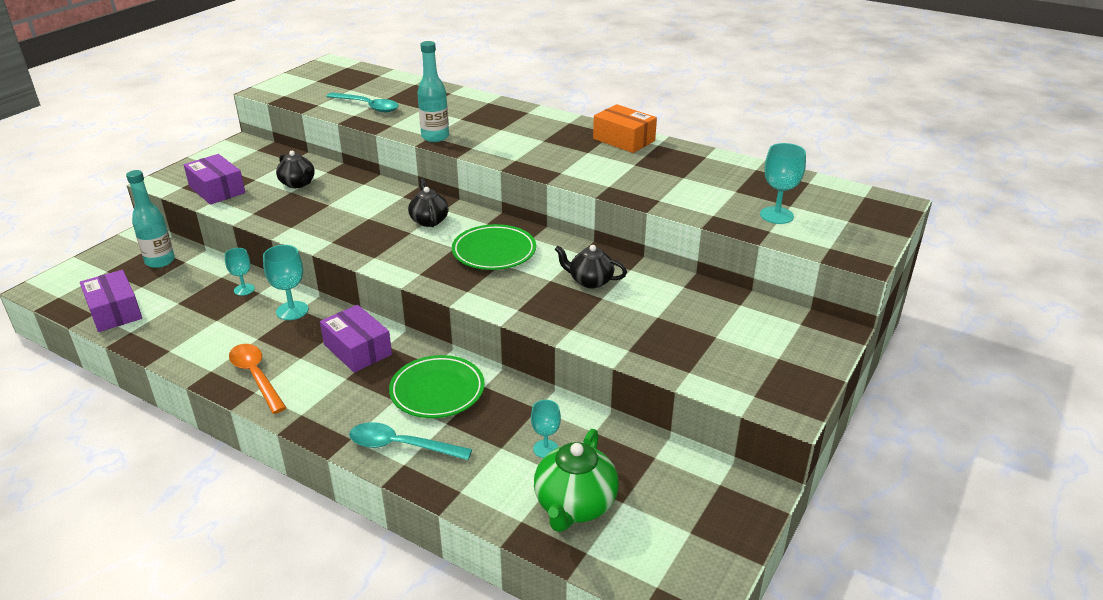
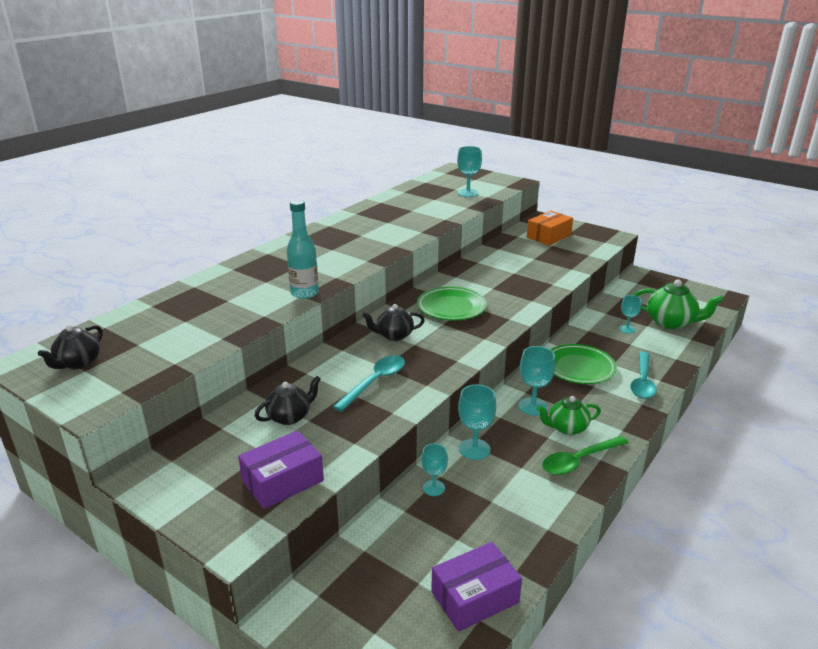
camera: 85 degrees left, 5 degrees down
turquoise bottle [126,170,175,268] -> none
orange spoon [229,344,287,414] -> green spoon [542,436,629,475]
purple box [320,305,392,373] -> turquoise goblet [518,346,555,416]
turquoise spoon [326,92,399,112] -> turquoise spoon moved to [333,356,405,412]
black teapot [555,245,627,288] -> black teapot moved to [38,325,103,369]
orange box [593,104,657,153] -> orange box moved to [527,211,573,246]
none -> green teapot [537,396,601,435]

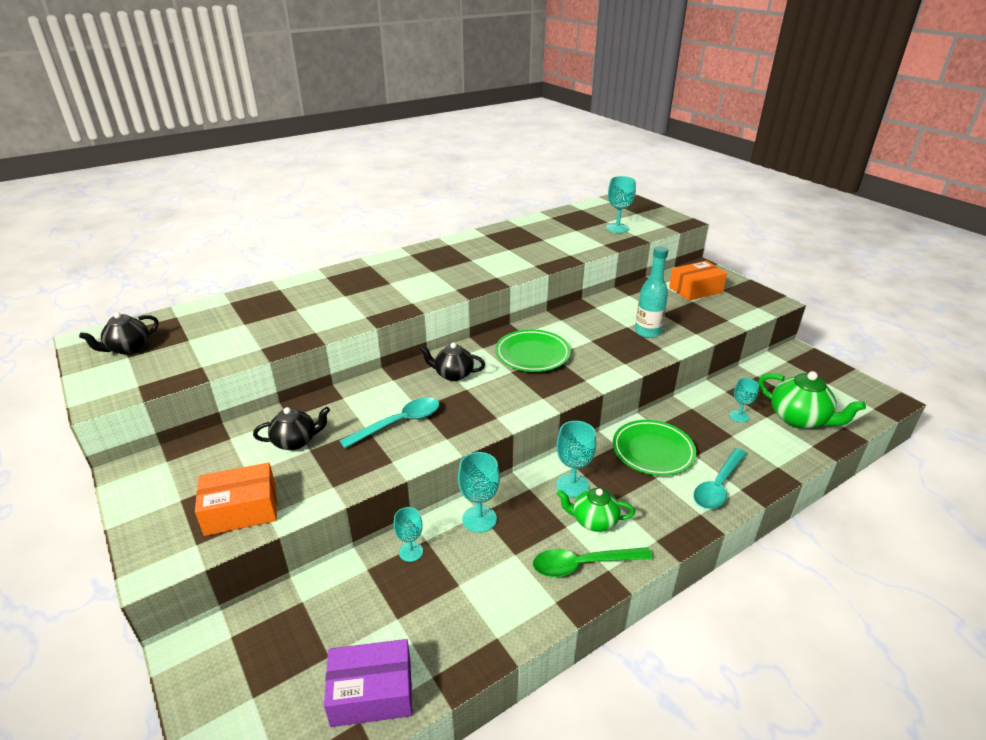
camera: 20 degrees right, 5 degrees up
purple box [238,430,324,509] -> orange box [195,462,277,536]
turquoise bottle [287,200,319,299] -> turquoise bottle moved to [635,246,668,338]

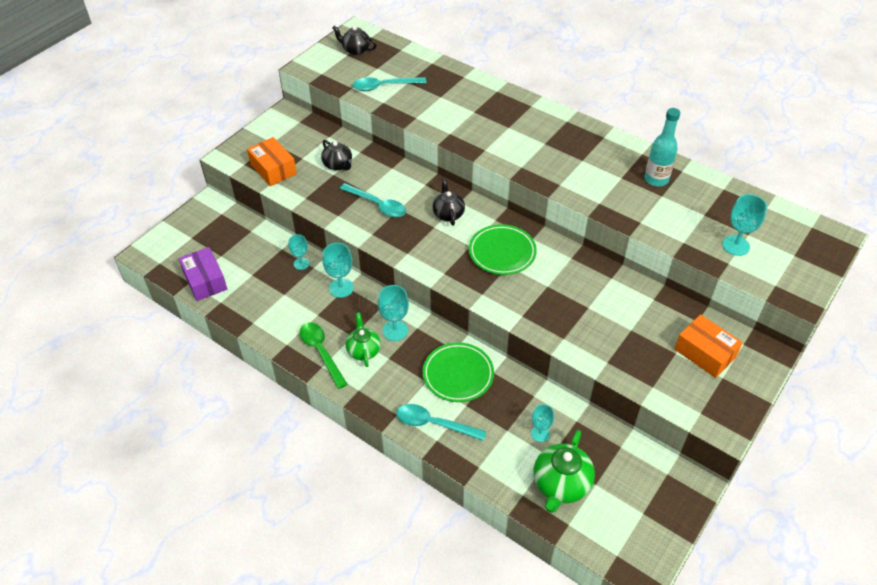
camera: 70 degrees right, 15 degrees up
turquoise bottle [635,246,668,338] -> turquoise bottle moved to [644,108,680,187]
none -> turquoise spoon [353,77,426,91]

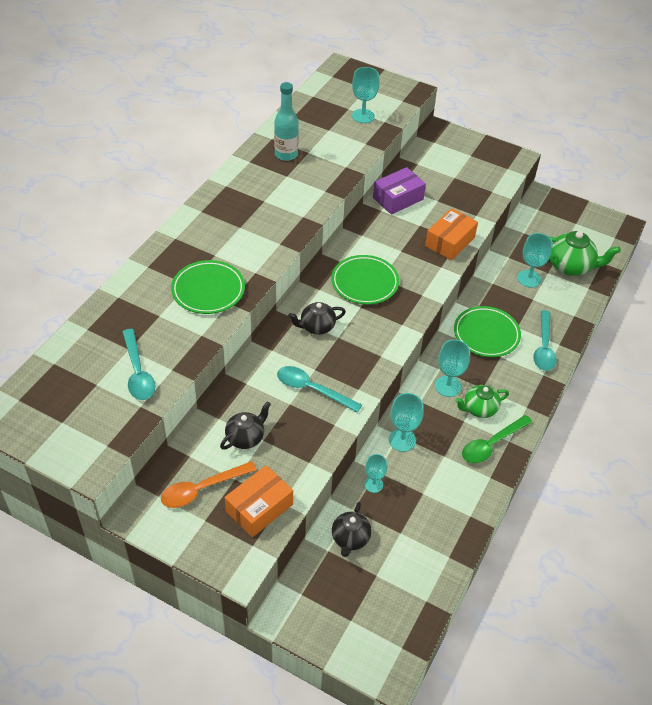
camera: 100 degrees left, 0 degrees up
purple box [179,247,227,301] -> purple box moved to [373,167,426,215]
black teapot [332,26,377,55] -> black teapot moved to [332,502,372,557]
turquoise spoon [339,183,406,217] -> turquoise spoon turned 90 degrees counterclockwise [277,366,362,413]
turquoise goblet [531,404,554,442] -> turquoise goblet [517,233,553,288], size x1.52
orange box [674,314,743,378] -> orange box moved to [425,208,478,260]
none -> orange spoon [161,461,257,508]
none -> green plate [171,260,245,314]

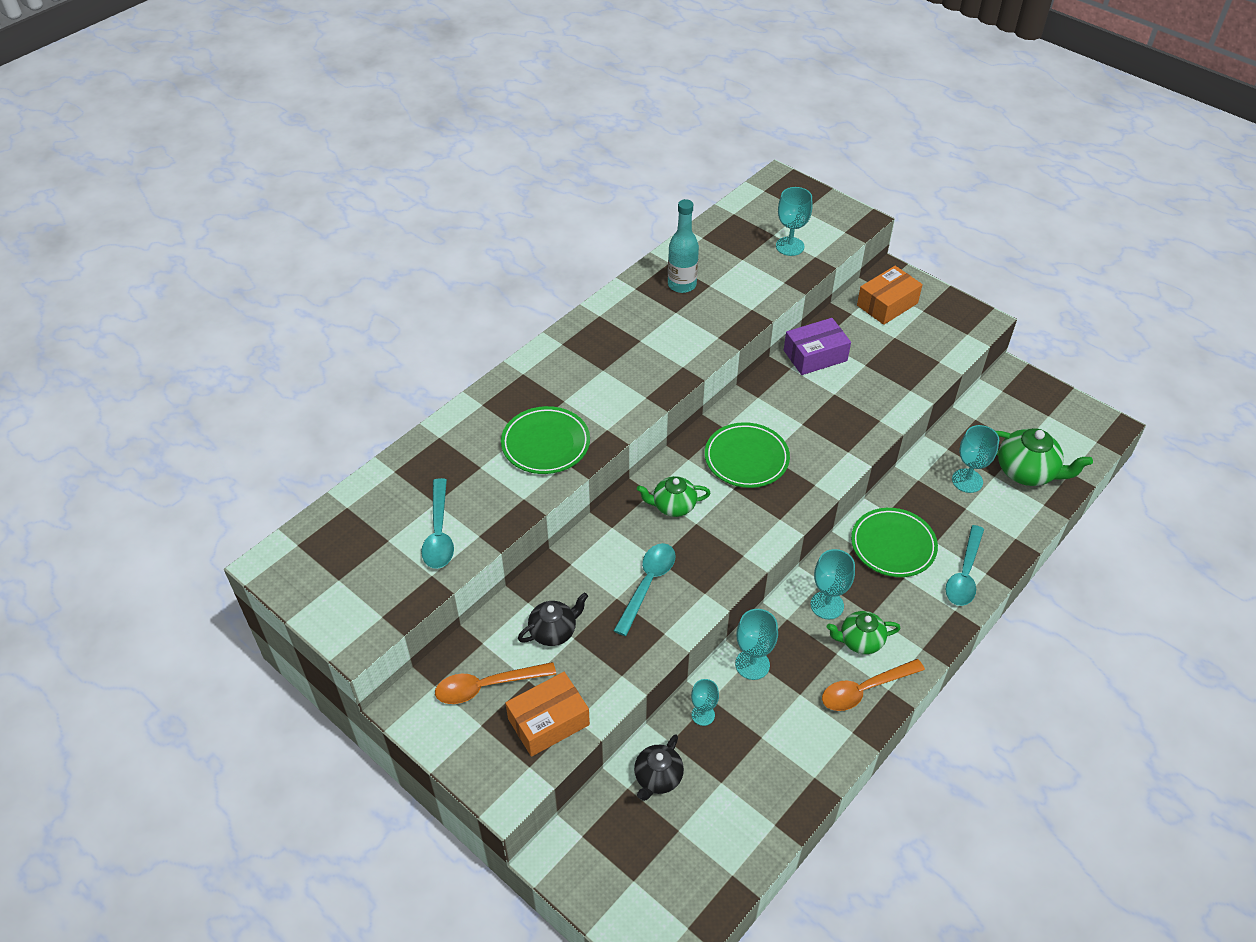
camera: 15 degrees right, 0 degrees up
turquoise spoon [277,366,362,413] -> turquoise spoon turned 75 degrees clockwise [613,543,676,636]
black teapot [288,302,346,335] -> green teapot [637,476,710,517]
orange box [425,208,478,260] -> orange box moved to [857,266,923,325]
green spoon [462,415,532,463] -> orange spoon [822,659,925,711]

